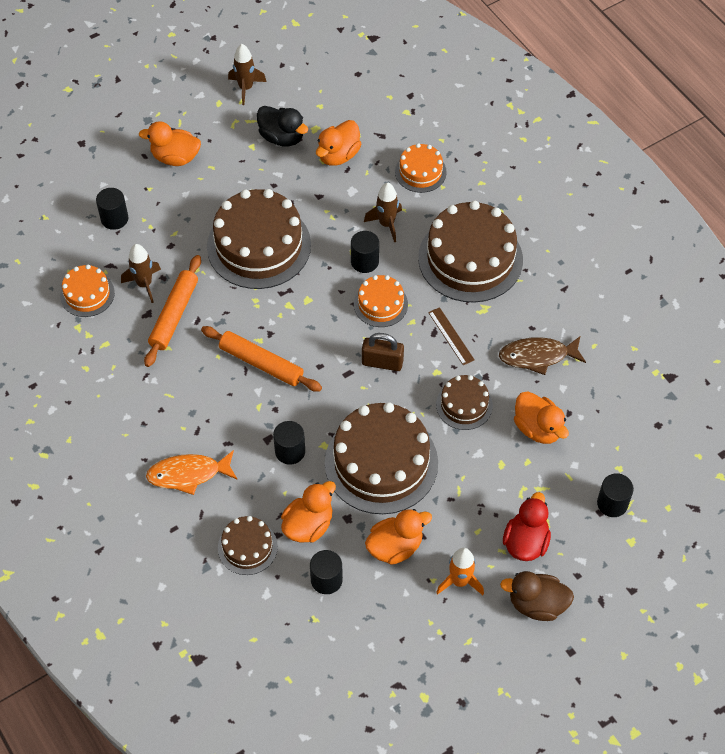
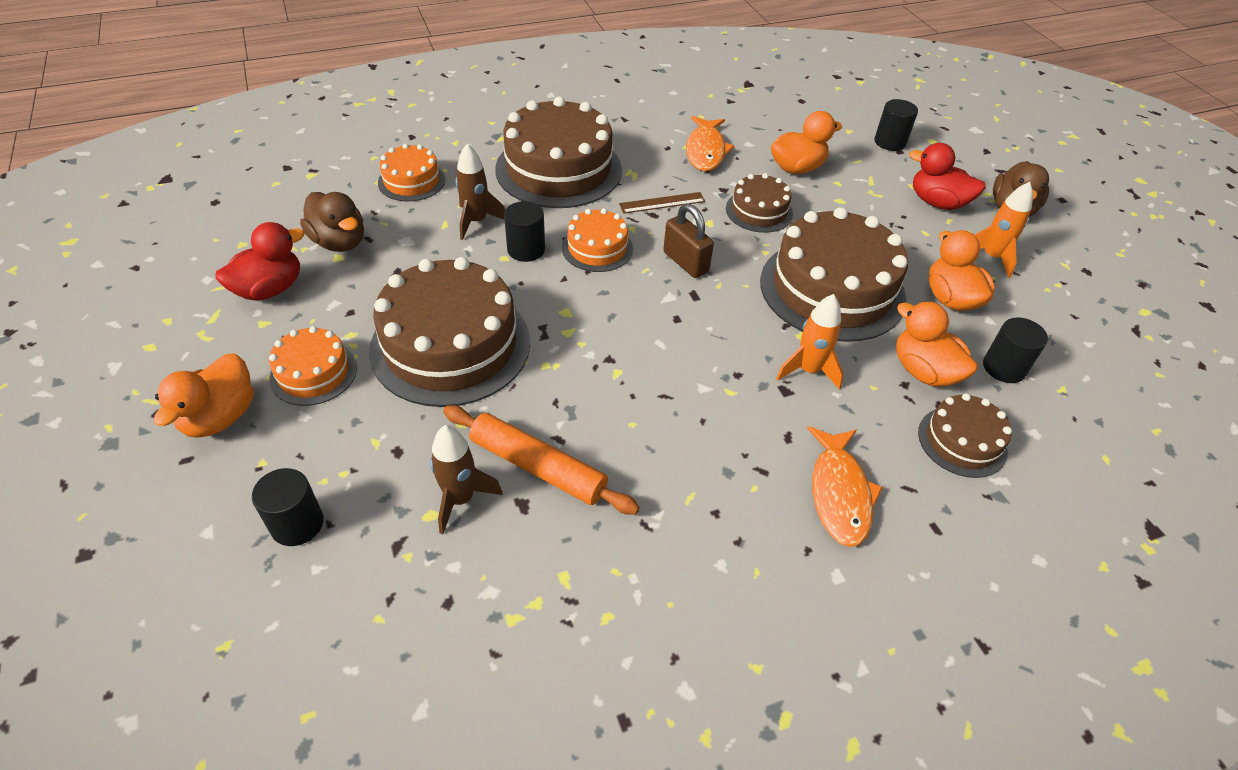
camera: 80 degrees left, 10 degrees down
orange cake [60,265,115,317] -> orange cake moved to [269,326,357,406]
orange rolling pin [201,326,322,392] -> none
brown rocket [228,44,267,105] -> none
black duck [257,106,308,146] -> red duck [215,222,305,301]
black cylinder [273,421,305,465] -> orange rocket [776,294,844,389]
orange duck [316,120,361,166] -> brown duck [300,192,364,252]
brown padlock [362,333,404,371] -> brown padlock turned 60 degrees counterclockwise [663,203,714,278]
brown fish [499,337,586,375] -> orange fish [686,116,735,171]

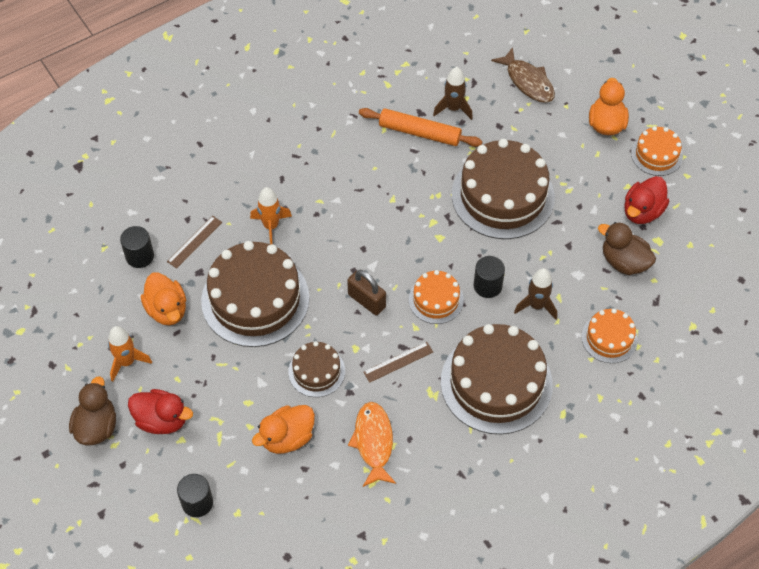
camera: 170 degrees right, 10 degrees up
black cylinder [252,468,324,546] -> brown fish [491,47,555,103]
orange cake [269,326,357,406] -> orange cake moved to [631,126,683,176]
orange fish [807,426,883,547] -> none
orange duck [896,302,978,387] -> brown ruler [167,216,222,269]
brown cake [918,393,1012,478] -> none

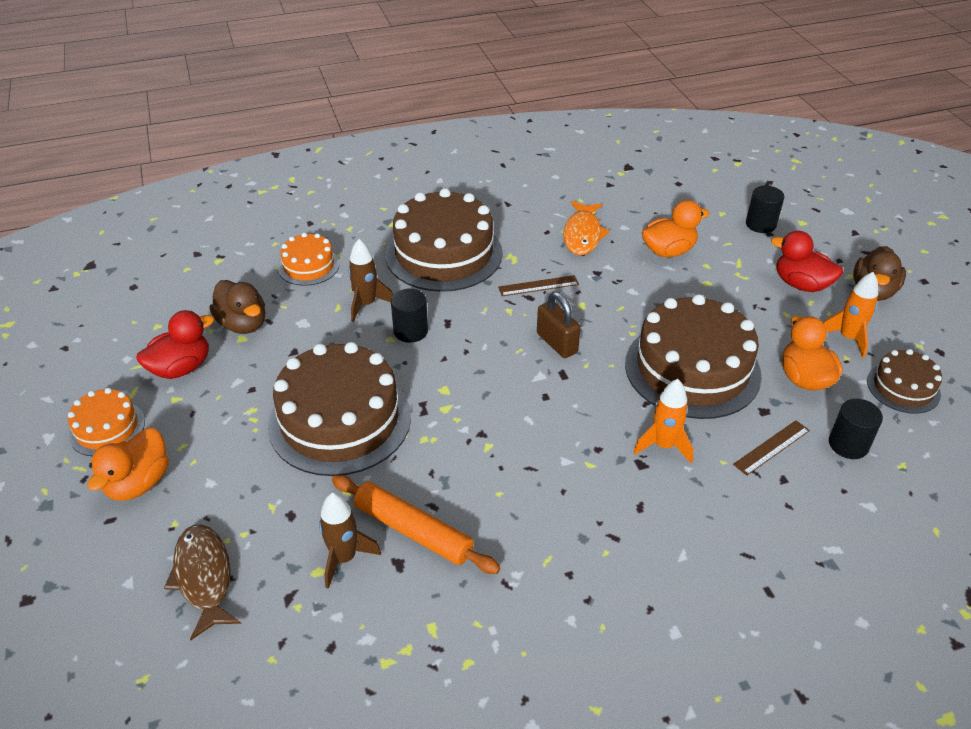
camera: 165 degrees left, 15 degrees down
brown cake [288,341,345,397] -> brown cake moved to [867,349,942,414]
orange cake [409,270,464,324] -> none

